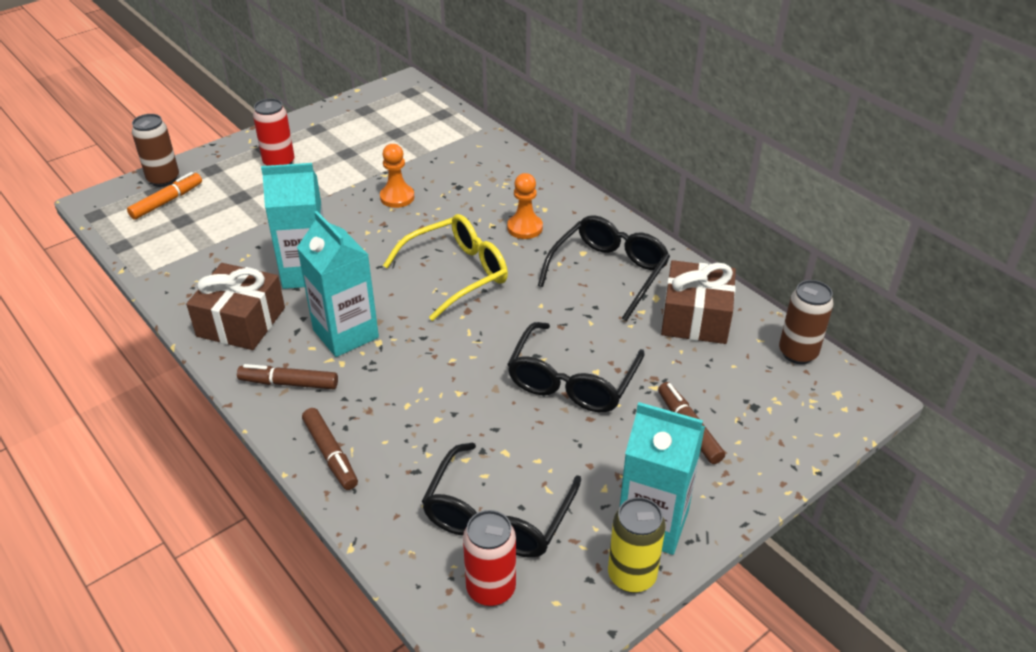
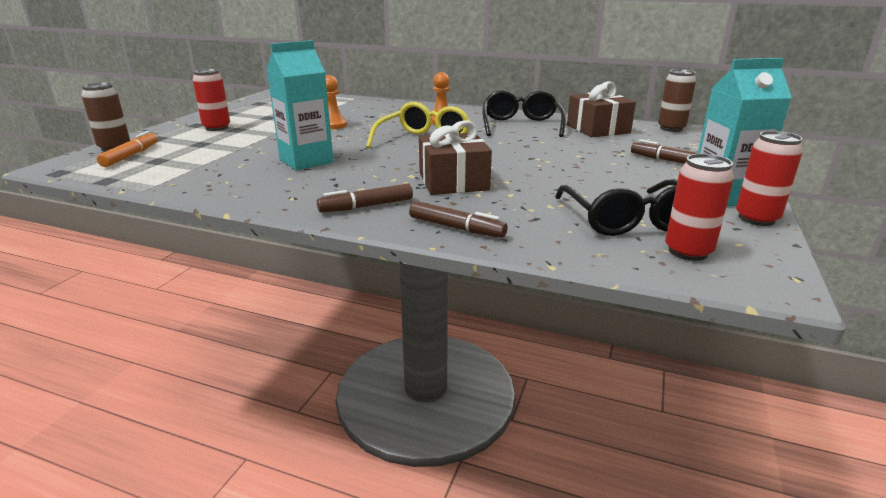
camera: 30 degrees left, 15 degrees down
brown gift [186,263,285,350] -> brown gift moved to [419,120,492,195]
turquoise carton [297,211,379,357] -> none
black glasses [507,322,645,412] -> none
yellow can [608,497,666,593] -> red can [736,131,803,226]

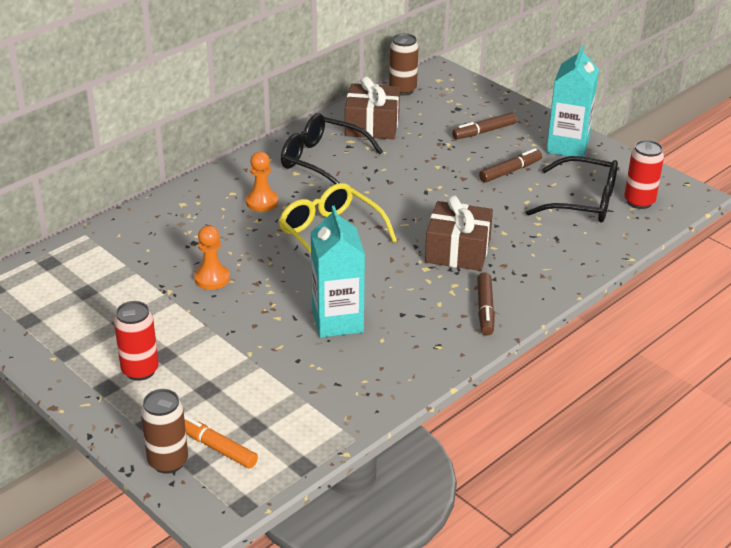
camera: 65 degrees left, 10 degrees up
brown marker [409,201,508,238] -> brown marker moved to [479,148,542,183]
red can [736,131,803,226] -> none

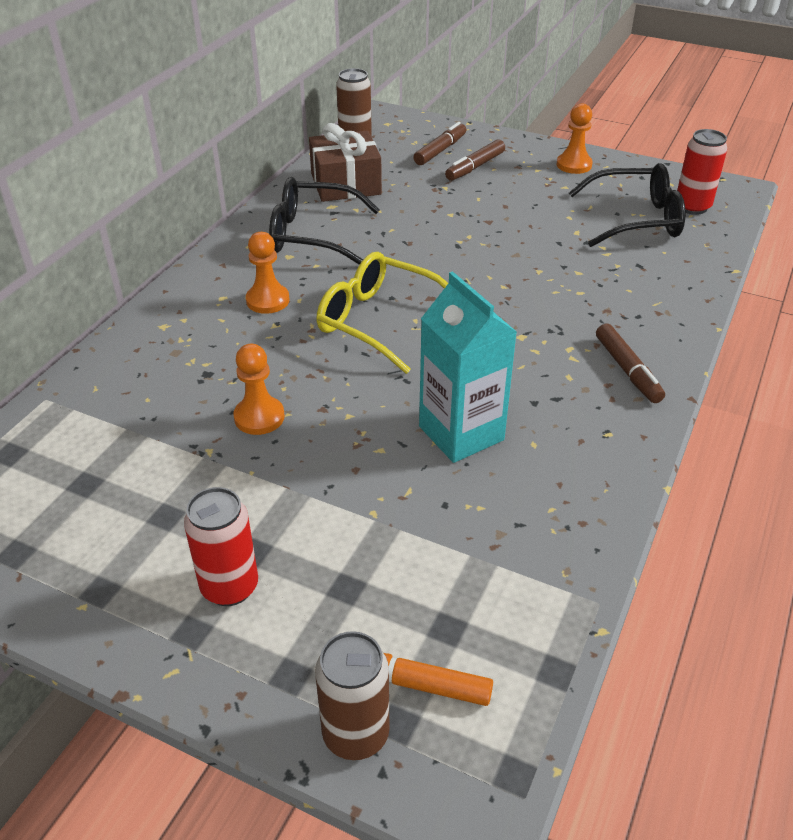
camera: 20 degrees left, 5 degrees up
brown gift [425,195,493,271] -> none
brown marker [479,148,542,183] -> brown marker moved to [413,122,466,165]
turquoise carton [546,45,599,157] -> orange pawn [557,103,593,174]

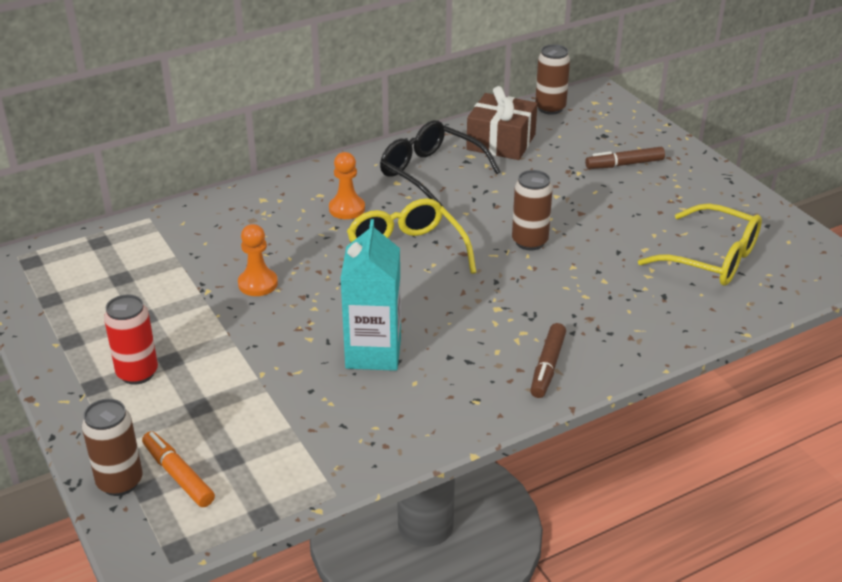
camera: 35 degrees right, 5 degrees down
brown marker [413,122,466,165] -> none
orange pawn [557,103,593,174] -> none
black glasses [569,163,686,247] -> yellow glasses [638,203,762,286]
red can [677,129,728,215] -> none
none -> brown can [512,170,553,251]

